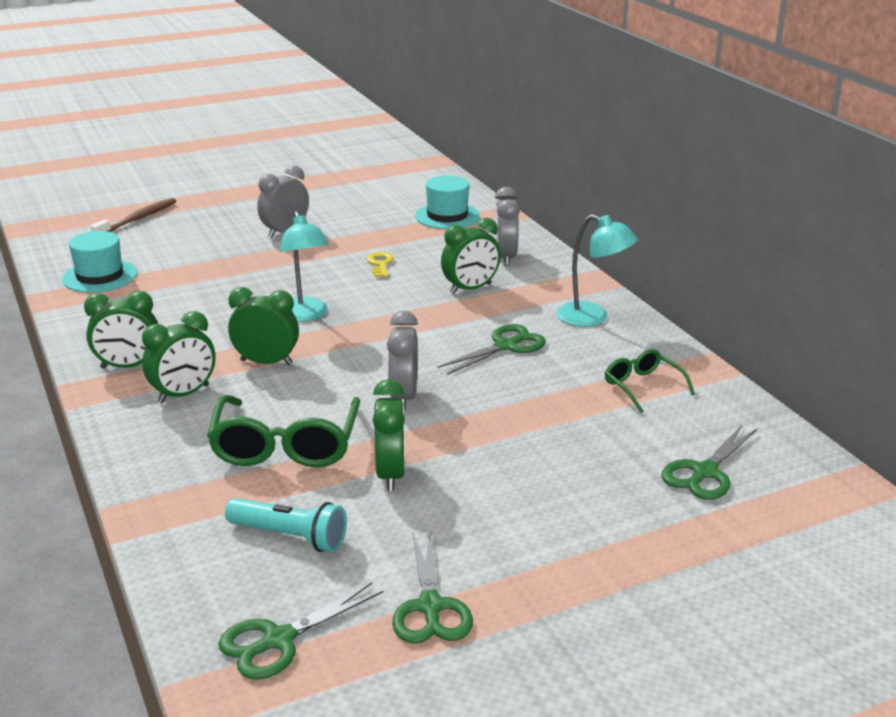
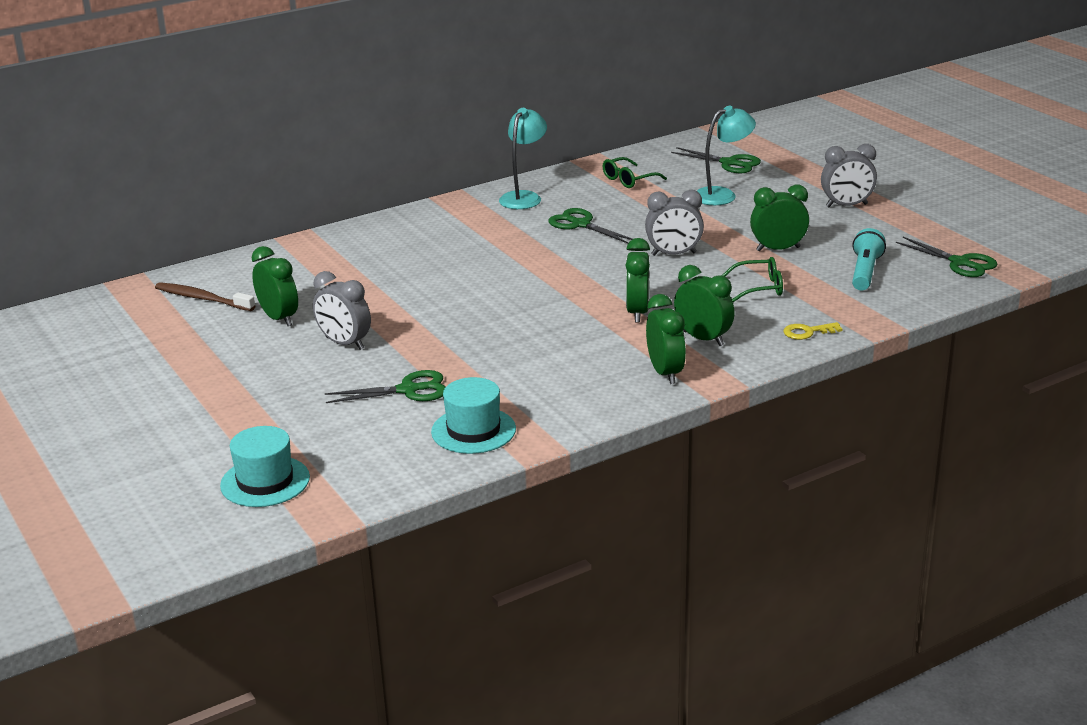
camera: 95 degrees left, 0 degrees up
brown toothbrush [90,198,177,232] -> brown toothbrush moved to [155,282,255,311]
green glasses [207,395,360,467] -> green glasses [722,257,783,302], size x0.56
turquoise lamp [279,211,329,322] -> turquoise lamp moved to [697,106,756,205]
yellow key [366,252,394,277] -> yellow key moved to [783,322,842,340]
green scissors [392,531,473,644] -> green scissors moved to [325,370,445,403]
turquoise hat [415,176,480,229] -> turquoise hat moved to [220,426,310,507]
green clock [441,218,501,294] -> green clock moved to [252,246,298,326]
grey clock [495,187,520,266] -> grey clock moved to [821,144,877,207]

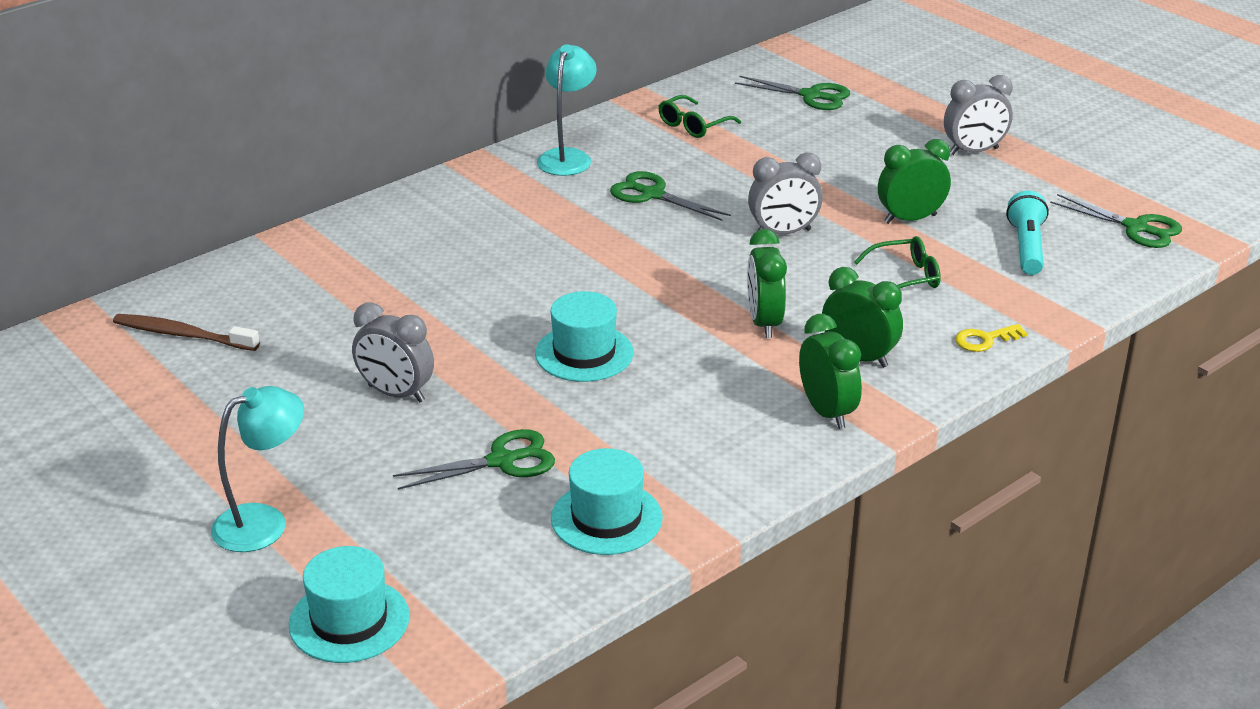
camera: 10 degrees left, 5 degrees up
green clock [252,246,298,326] -> none
turquoise lamp [697,106,756,205] -> turquoise lamp moved to [211,386,304,552]
none -> turquoise hat [535,291,634,382]

